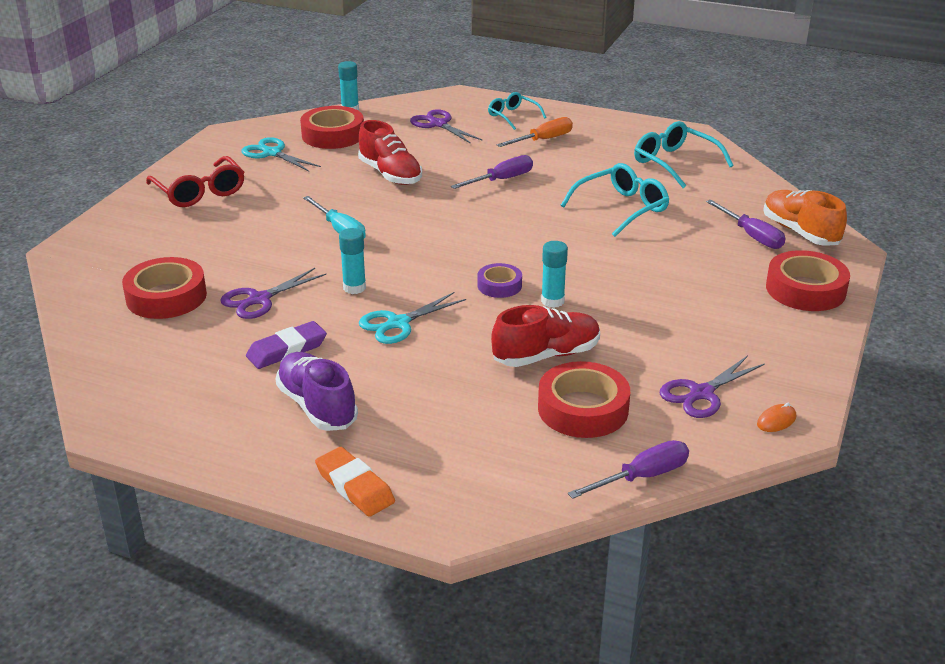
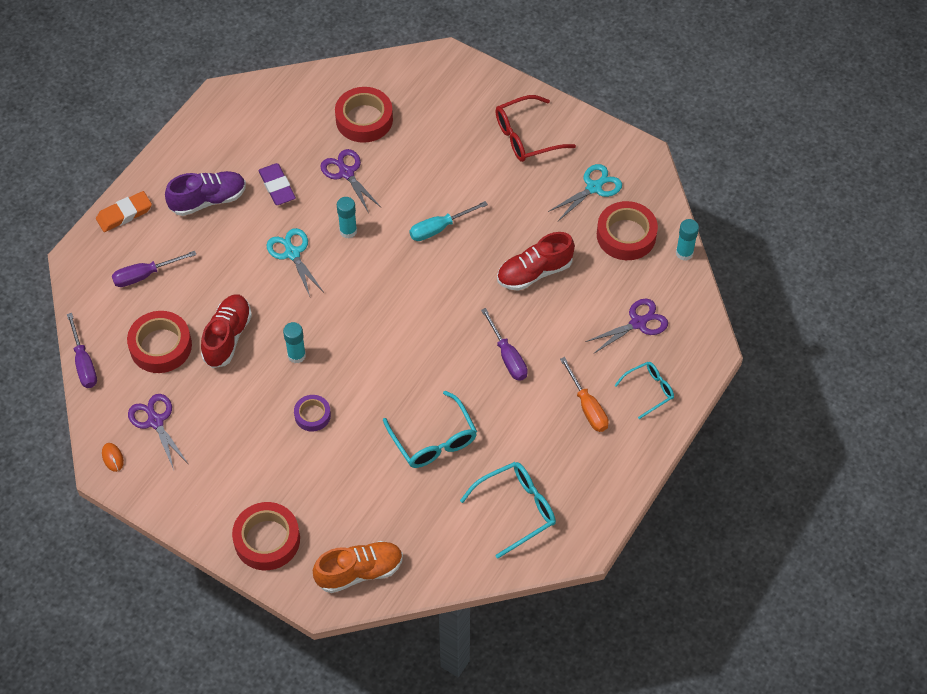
camera: 100 degrees right, 25 degrees up
purple tape [478,263,522,298] -> purple tape moved to [294,395,331,432]
red shoe [491,305,600,367] -> red shoe turned 150 degrees counterclockwise [201,294,252,368]
purple screwdriver [706,200,785,249] -> purple screwdriver moved to [112,251,196,287]

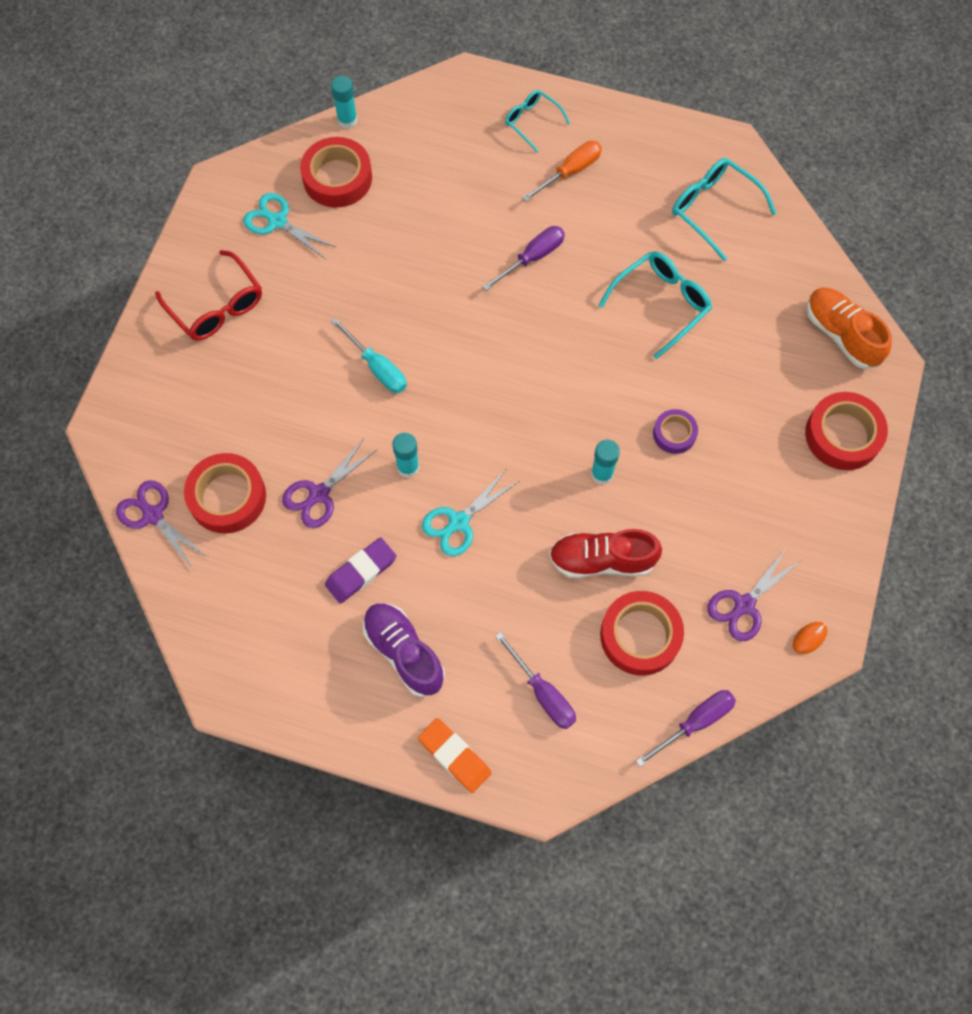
camera: 105 degrees left, 10 degrees up
red shoe [497,232,575,291] -> none
purple scissors [585,299,668,354] -> purple scissors moved to [116,480,207,568]

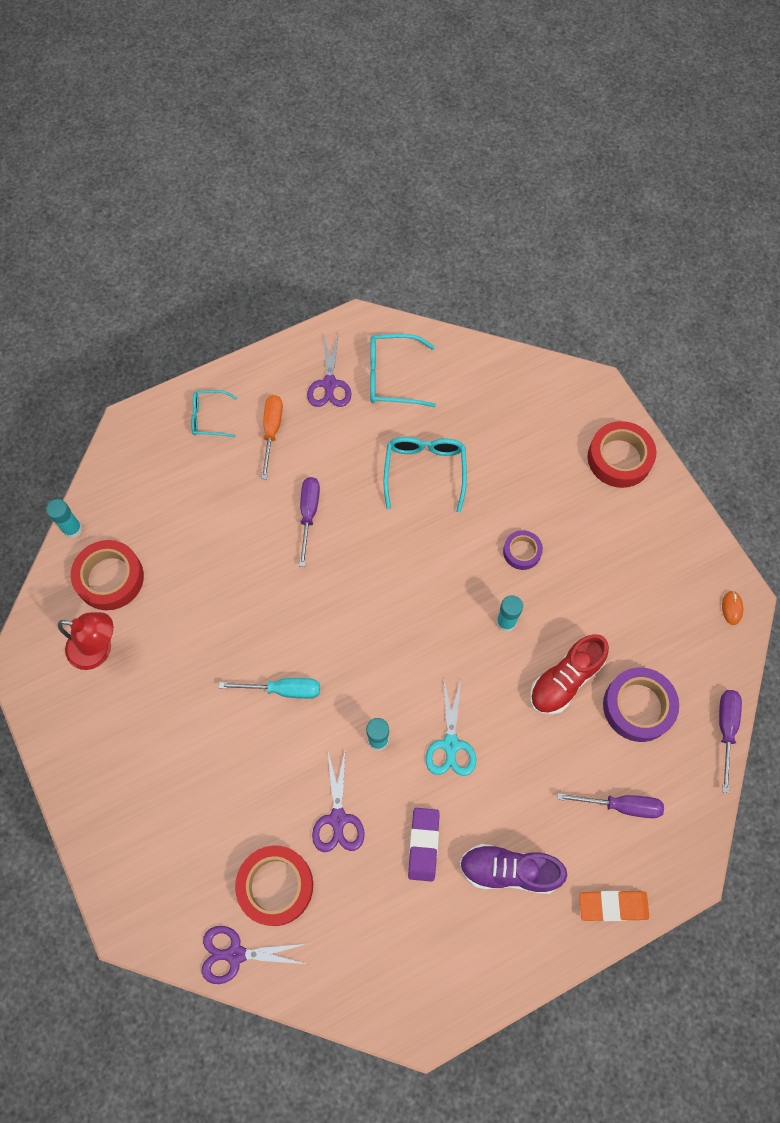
camera: 45 degrees left, 0 degrees up
red glasses [155,250,262,341] -> none
turquoise scissors [243,193,335,259] -> red lamp [58,612,113,670]
red tape [600,591,684,675] -> purple tape [603,667,679,742]
purple scissors [707,550,800,641] -> purple scissors moved to [307,332,351,407]
orange shoe [807,288,892,369] -> none

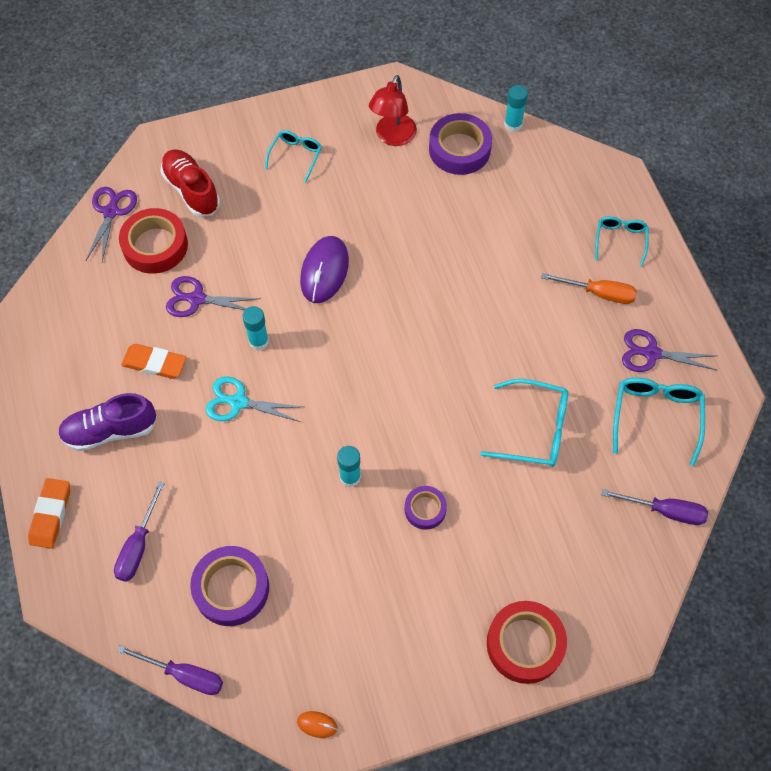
camera: 100 degrees right, 5 degrees down
red tape [71,540,144,610] -> purple tape [429,113,492,175]
turquoise screwdriver [219,678,320,699] -> purple mouse [300,236,349,303]
purple screwdriver [299,477,320,567] -> purple screwdriver moved to [602,489,708,525]
purple eraser [408,808,440,882] -> orange eraser [121,344,186,379]
purple shoe [460,844,567,894] -> purple shoe turned 120 degrees counterclockwise [58,393,157,451]
red shoe [530,634,609,715] -> red shoe moved to [160,149,220,217]
none -> turquoise glasses [265,130,322,182]

